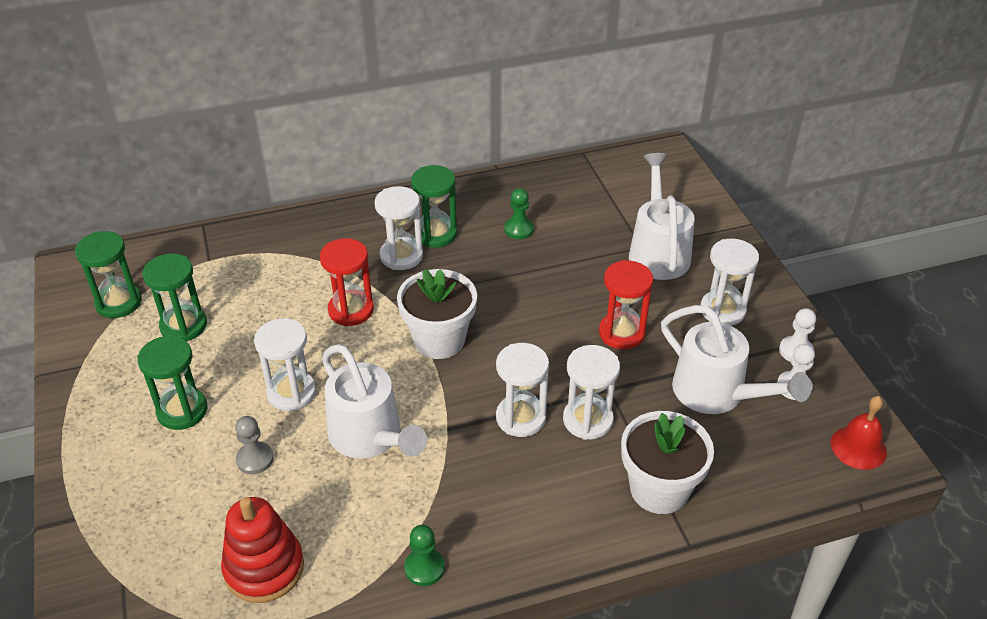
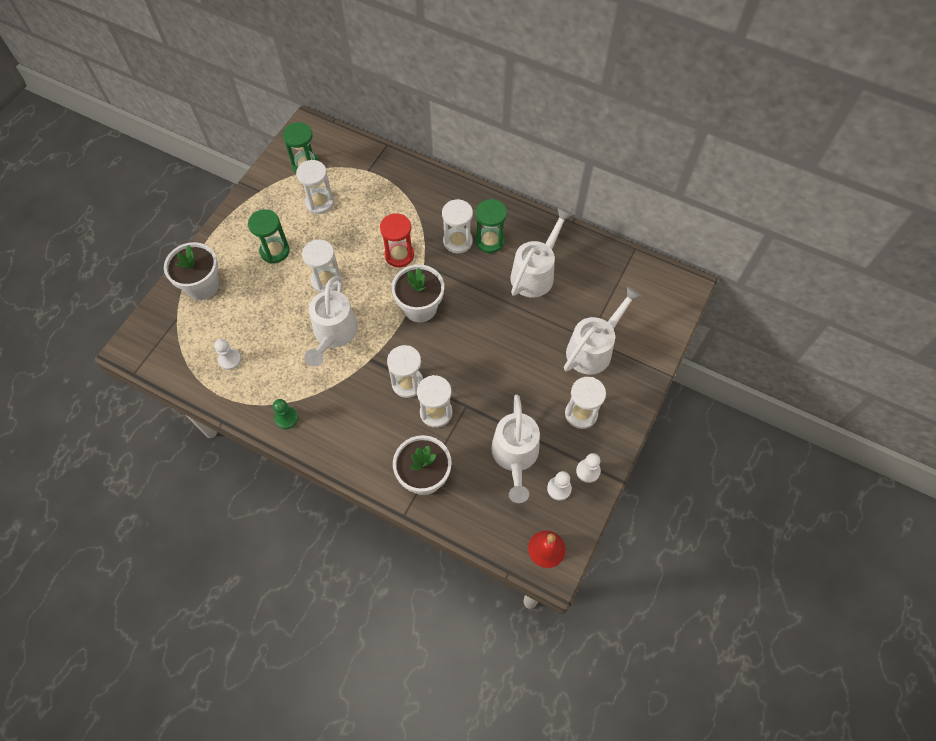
camera: 45 degrees right, 20 degrees up
green hourglass [142,253,207,342] -> white hourglass [296,160,334,214]
red stacking toy [221,497,304,603] -> white pawn [214,339,241,370]
grey pawn [235,416,274,474] -> none
green pawn [504,188,534,239] -> white watering can [511,208,573,297]
red hourglass [599,260,653,349] -> none
none -> white flower pot [164,242,219,300]

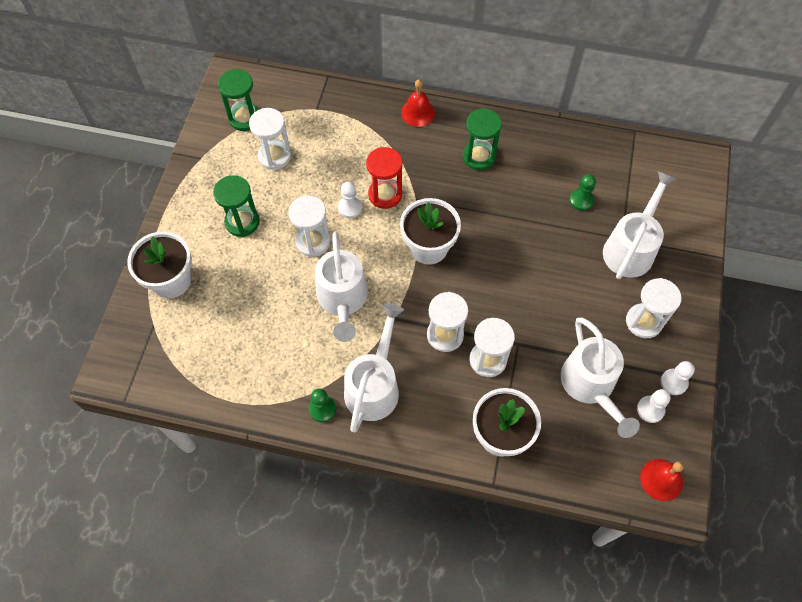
camera: 15 degrees left, 0 degrees up
white pawn [214,339,241,370] -> white pawn moved to [338,182,362,218]
white hourglass [442,199,473,253] -> none
white watering can [511,208,573,297] -> white watering can moved to [344,303,404,433]
none -> red bell [401,79,435,127]
none -> green pawn [569,174,596,211]

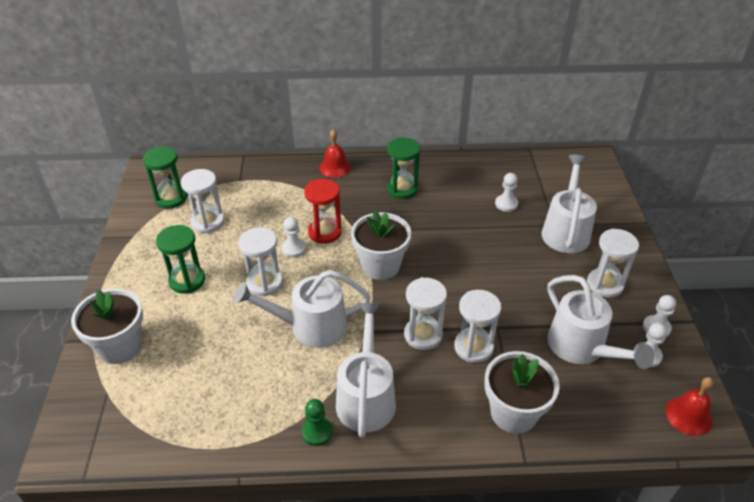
camera: 15 degrees left, 20 degrees down
white watering can [315,232,368,342] -> white watering can turned 105 degrees clockwise [234,270,371,348]
green pawn [569,174,596,211] -> white pawn [495,173,518,212]

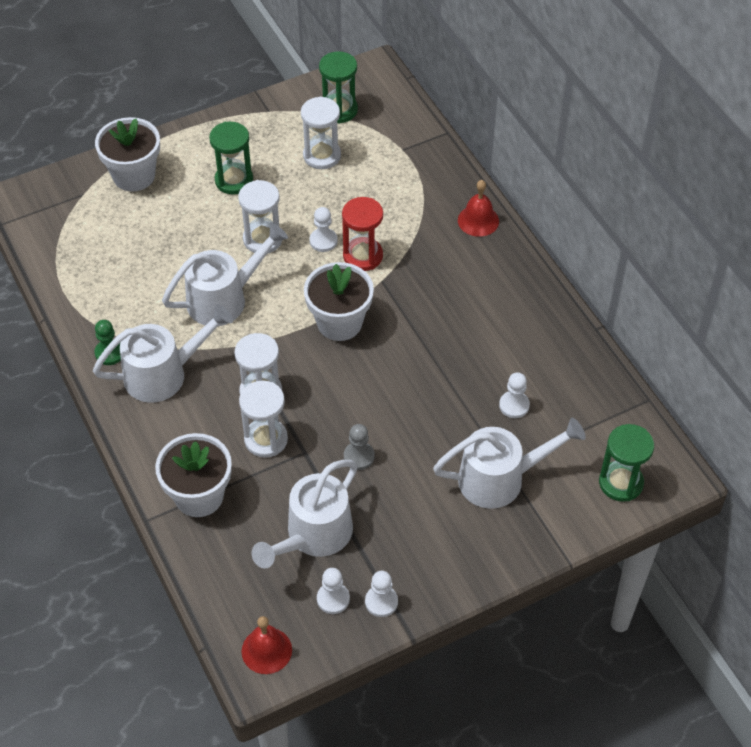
camera: 65 degrees right, 10 degrees up
white watering can [234,270,371,348] -> white watering can turned 90 degrees clockwise [162,223,288,326]
green hourglass [387,138,420,199] -> green hourglass moved to [599,424,654,502]
white hourglass [587,229,639,298] -> none
none -> grey pawn [344,424,375,470]

